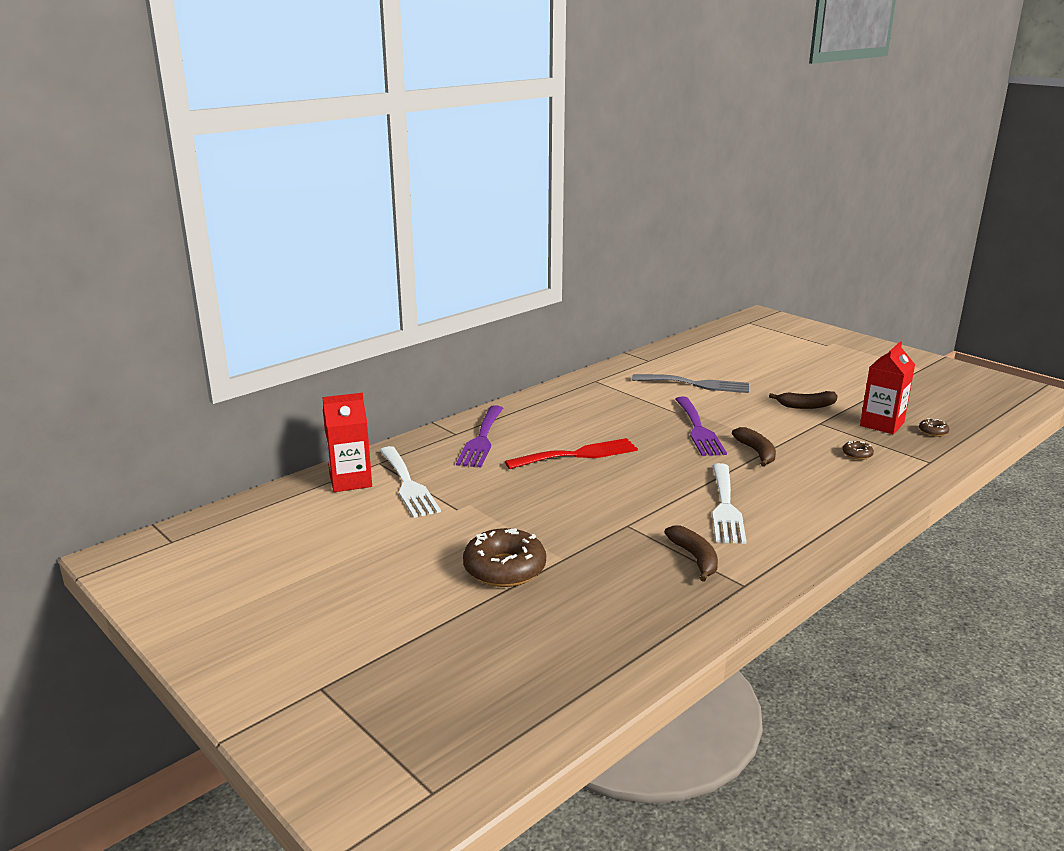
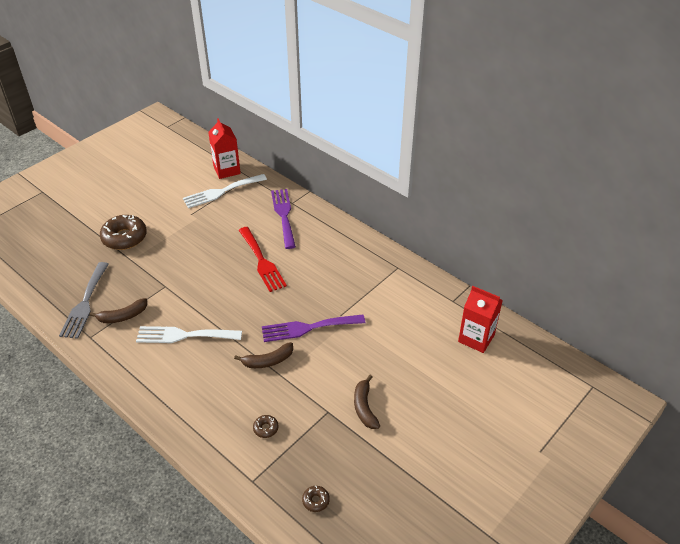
camera: 85 degrees right, 20 degrees up
purple fork [456,405,503,467] -> purple fork turned 75 degrees clockwise [271,189,296,249]
grey fork [632,374,749,393] -> grey fork moved to [59,262,109,339]
red carton [860,341,915,434] -> red carton moved to [458,286,503,353]

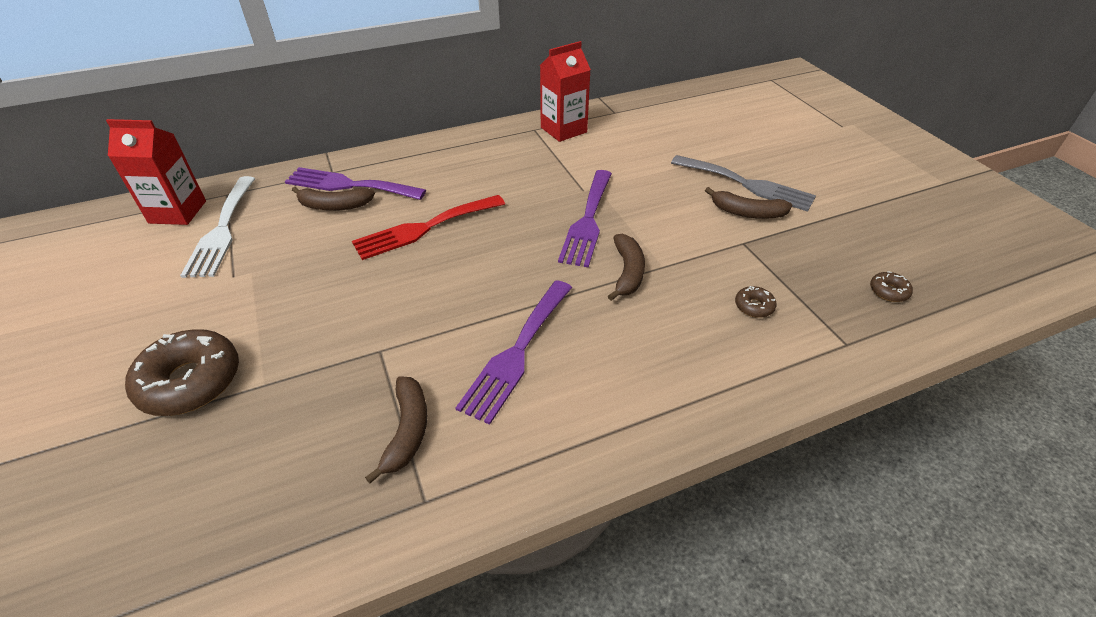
camera: 65 degrees left, 0 degrees up
grey fork [59,262,109,339] -> grey fork moved to [671,155,816,212]
white fork [136,326,242,343] -> purple fork [456,280,572,425]
red fork [239,227,287,292] -> red fork turned 150 degrees clockwise [352,195,505,260]
red carton [458,286,503,353] -> red carton moved to [540,41,591,142]
none -> brown banana [292,187,375,211]

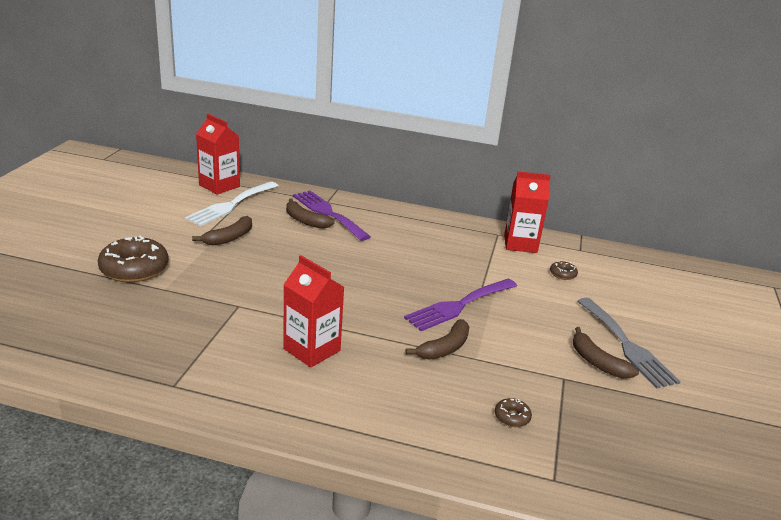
camera: 35 degrees right, 15 degrees down
red fork [352,195,505,260] -> none
brown banana [365,376,427,483] -> brown banana moved to [192,216,252,245]
purple fork [456,280,572,425] -> red carton [283,255,344,368]
brown donut [870,271,913,302] -> brown donut moved to [550,261,578,280]

